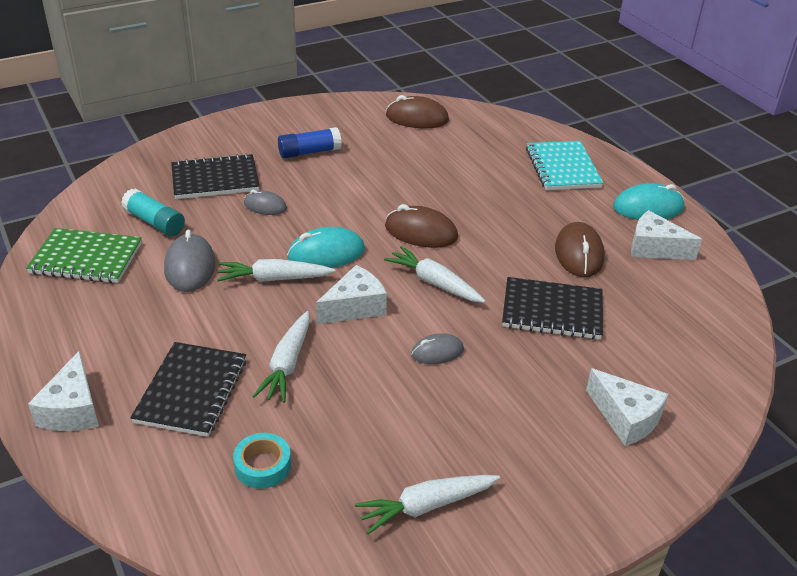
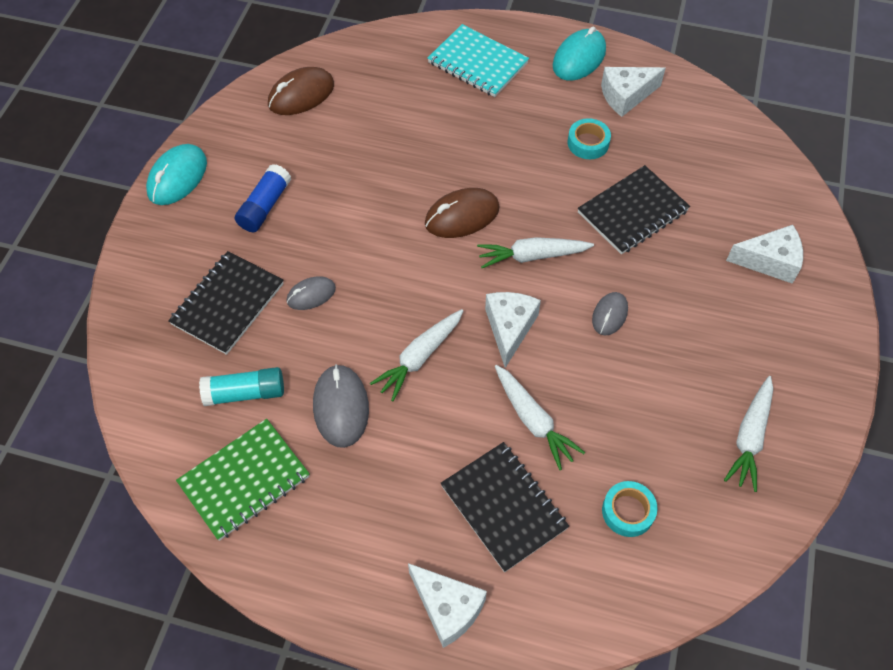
camera: 45 degrees left, 20 degrees up
grey mouse [164,230,216,292] -> grey mouse turned 45 degrees clockwise [313,364,369,448]
turquoise mouse [287,227,365,268] -> turquoise mouse moved to [146,144,207,205]
brown mouse [555,222,605,277] -> turquoise tape [568,118,611,159]

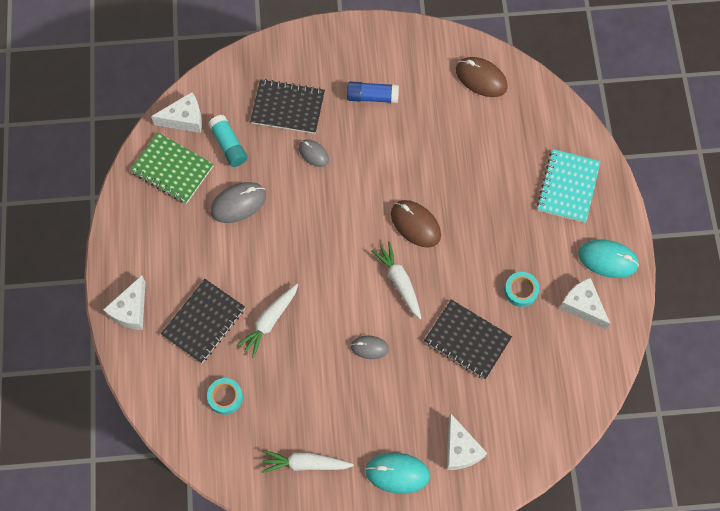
camera: 70 degrees right, 10 degrees up
turquoise mouse [146,144,207,205] -> turquoise mouse moved to [365,453,430,494]
white carrot [370,309,463,402] -> none
white cheese [485,292,541,368] -> white cheese moved to [151,92,202,133]

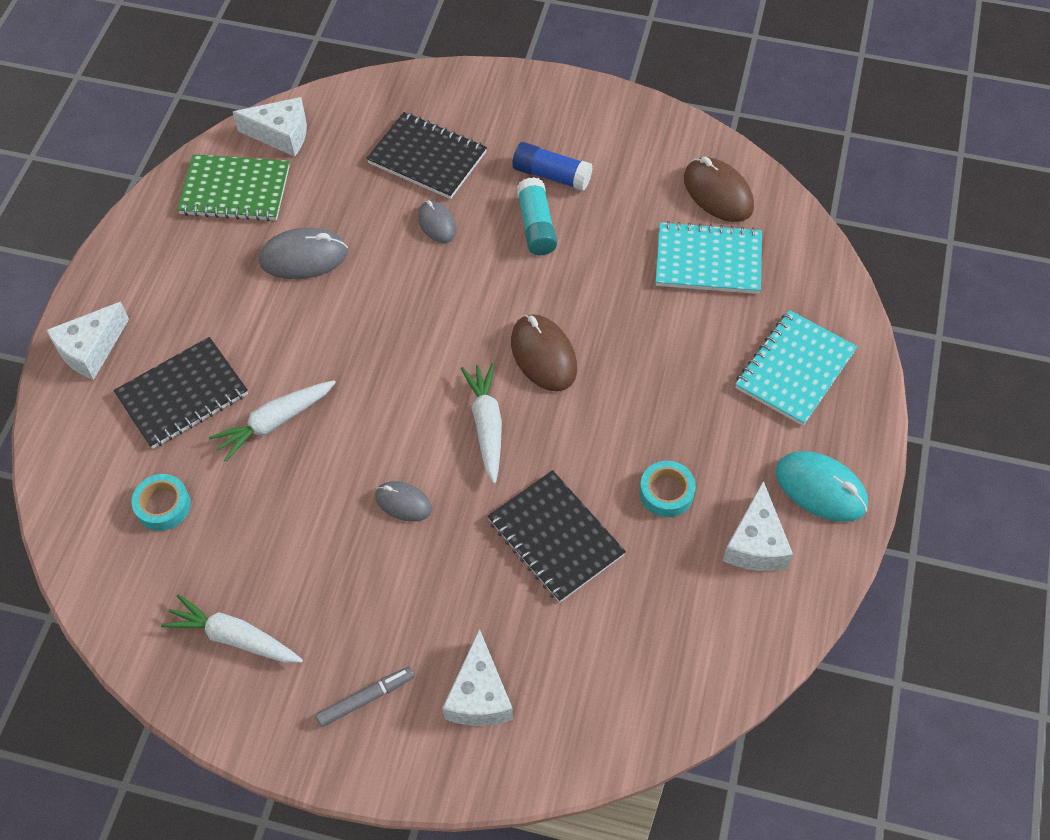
camera: 20 degrees right, 10 degrees down
green notebook [130,133,214,204] -> green notebook turned 45 degrees counterclockwise [177,154,290,222]
turquoise glue stick [208,115,247,167] -> turquoise glue stick moved to [517,177,557,255]
turquoise mouse [365,453,430,494] -> grey marker [316,667,414,727]
white cheese [559,278,610,329] -> white cheese turned 150 degrees counterclockwise [723,481,793,571]
none -> turquoise notebook [656,221,762,294]

